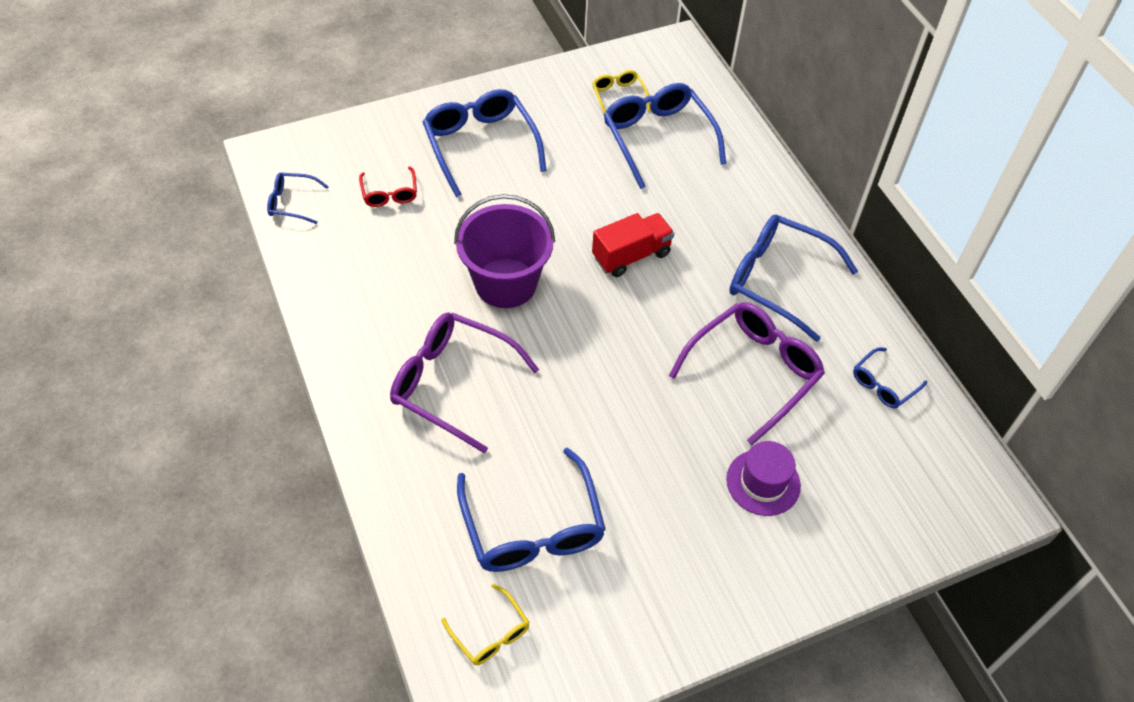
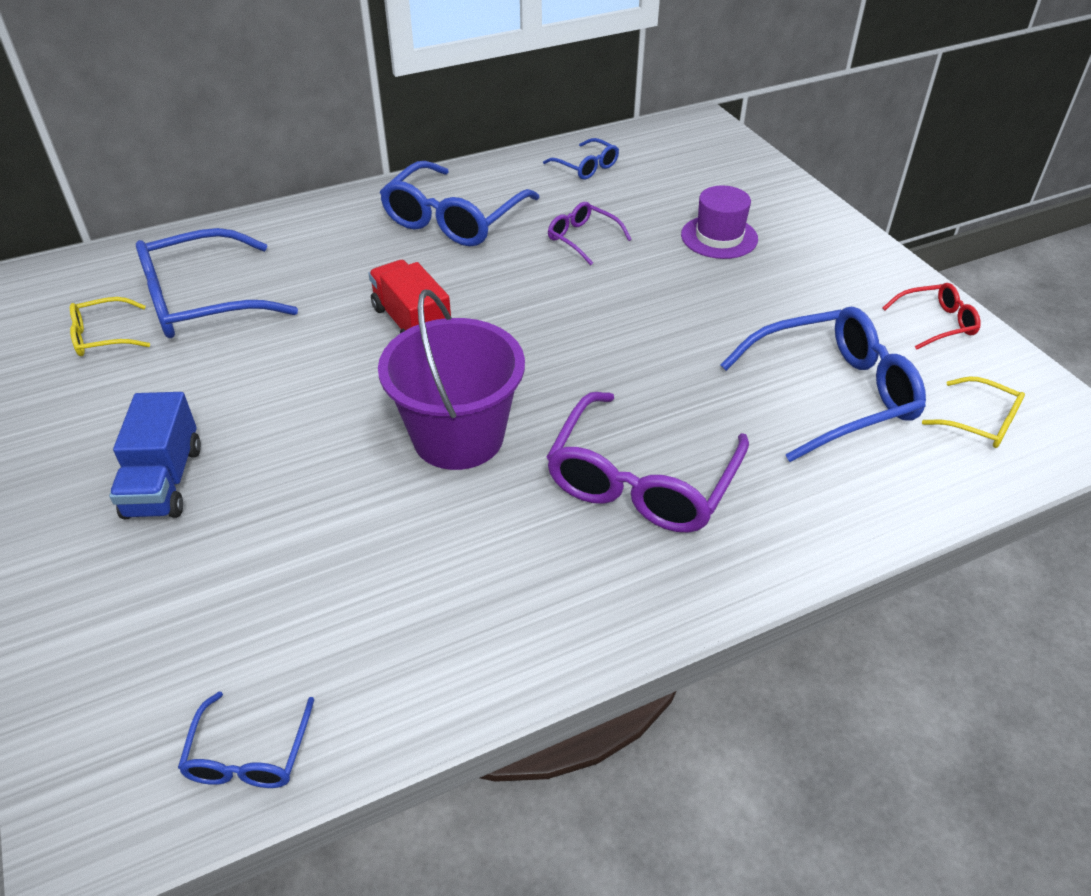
camera: 90 degrees left, 10 degrees down
red glasses [359,167,417,207] -> red glasses moved to [882,283,981,350]
blue glasses [423,89,547,197] -> blue truck [109,392,201,519]
yellow glasses [441,584,530,665] -> yellow glasses turned 75 degrees clockwise [922,377,1025,448]
purple glasses [669,302,825,445] -> purple glasses [548,202,632,265], size x0.51

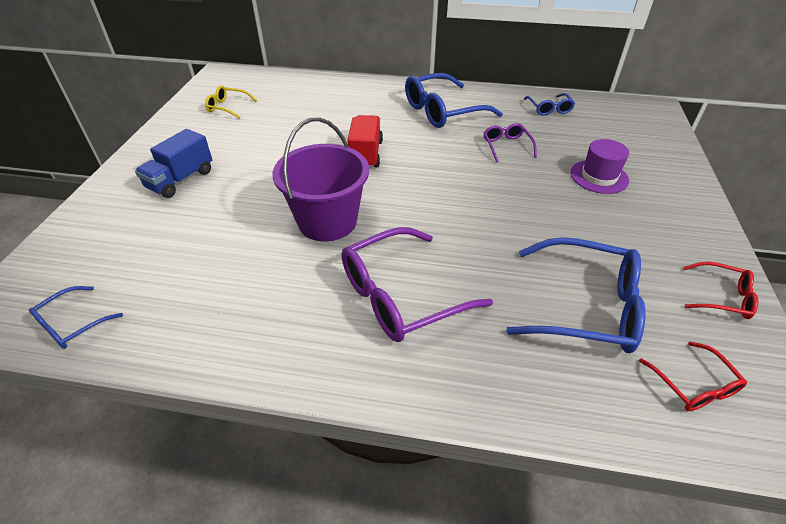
camera: 35 degrees right, 0 degrees up
blue glasses [136,228,298,338] -> none
yellow glasses [922,377,1025,448] -> red glasses [639,341,747,411]

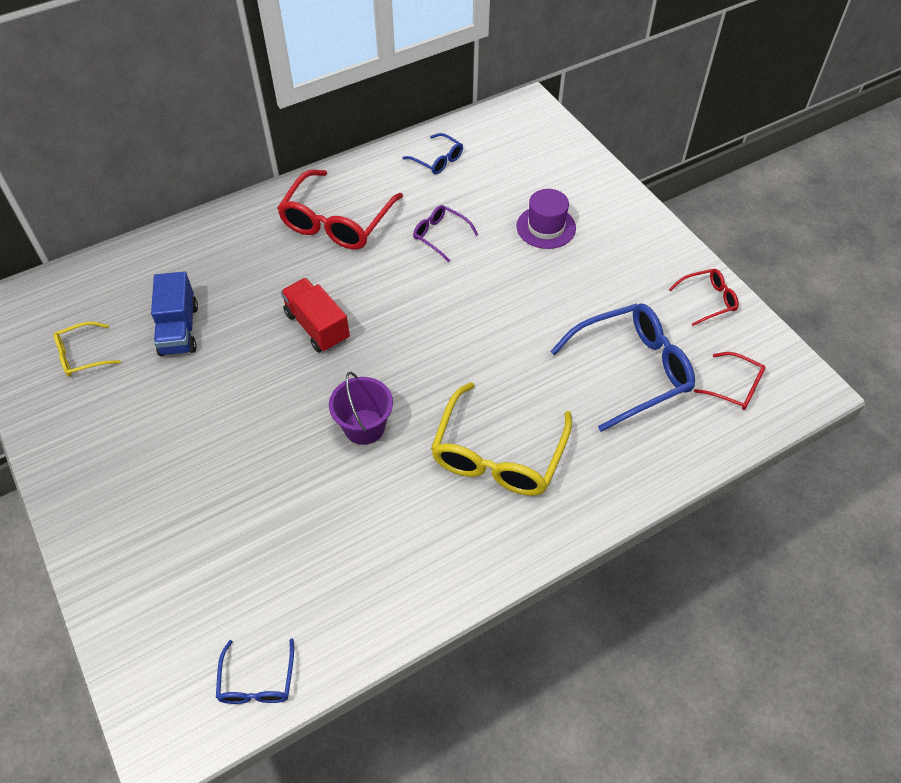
camera: 40 degrees left, 10 degrees up
blue truck [135,129,212,198] -> blue truck moved to [151,272,198,356]
purple bucket [273,117,369,241] -> purple bucket [329,372,393,445], size x0.63
purple glasses [342,227,493,342] -> yellow glasses [431,382,572,496]
blue glasses [405,73,503,128] -> red glasses [277,169,403,250]

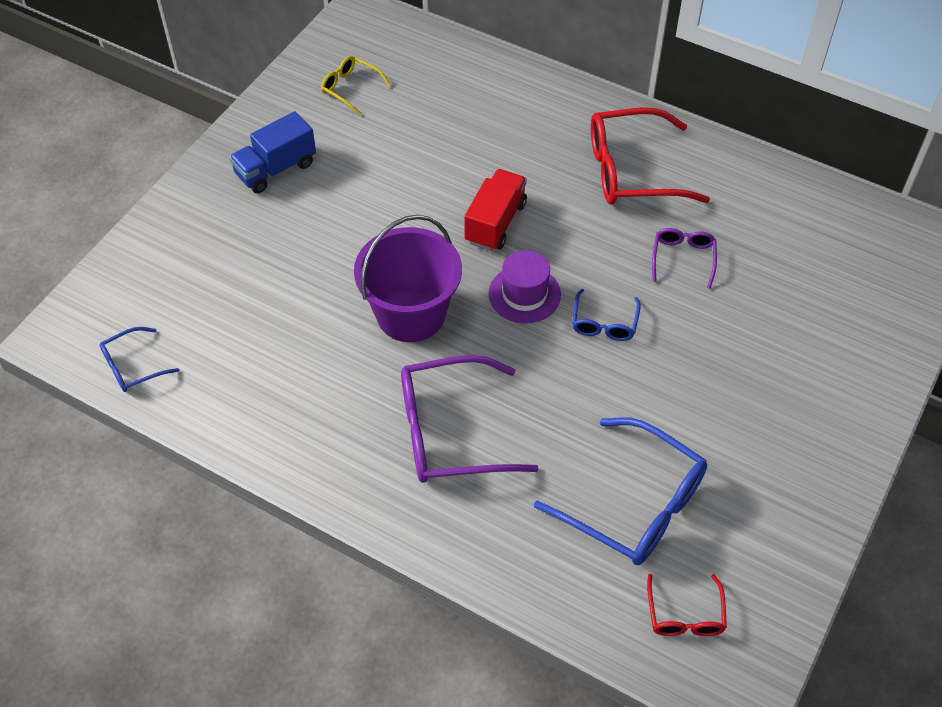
camera: 60 degrees right, 0 degrees up
blue truck [151,272,198,356] -> blue truck moved to [229,111,316,193]
purple bucket [329,372,393,445] -> purple bucket [354,214,462,342], size x1.60
blue glasses [402,133,463,174] -> blue glasses moved to [572,289,641,341]
yellow glasses [431,382,572,496] -> purple glasses [401,355,539,483]
purple hat [517,189,576,249] -> purple hat moved to [488,250,561,324]
red glasses [669,269,739,326] -> none

